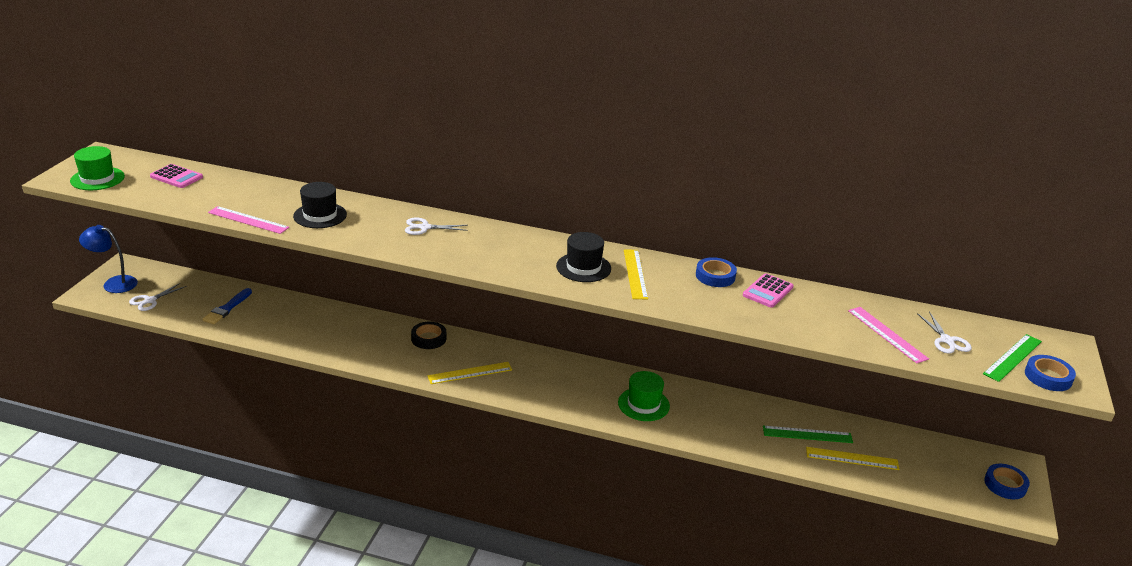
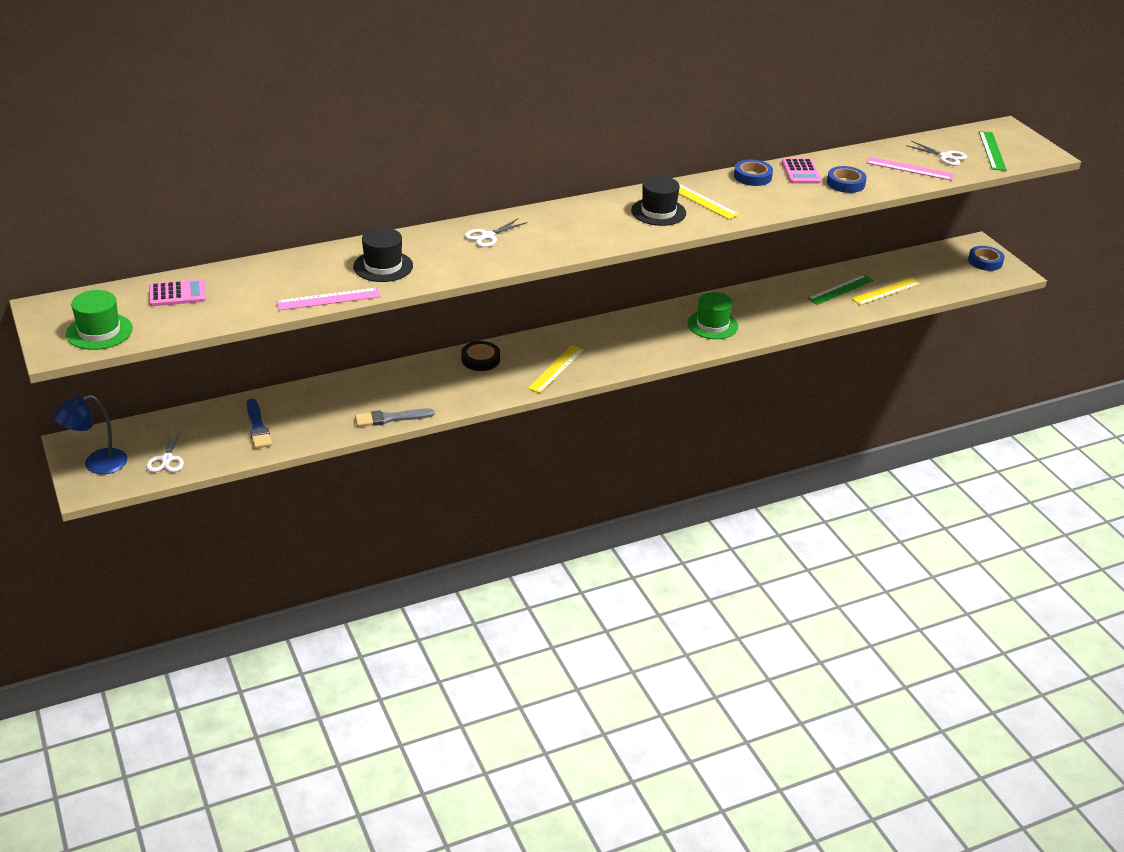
camera: 40 degrees left, 5 degrees up
blue tape [1025,355,1076,391] -> blue tape moved to [827,166,867,193]
none -> grey brush [355,408,435,427]

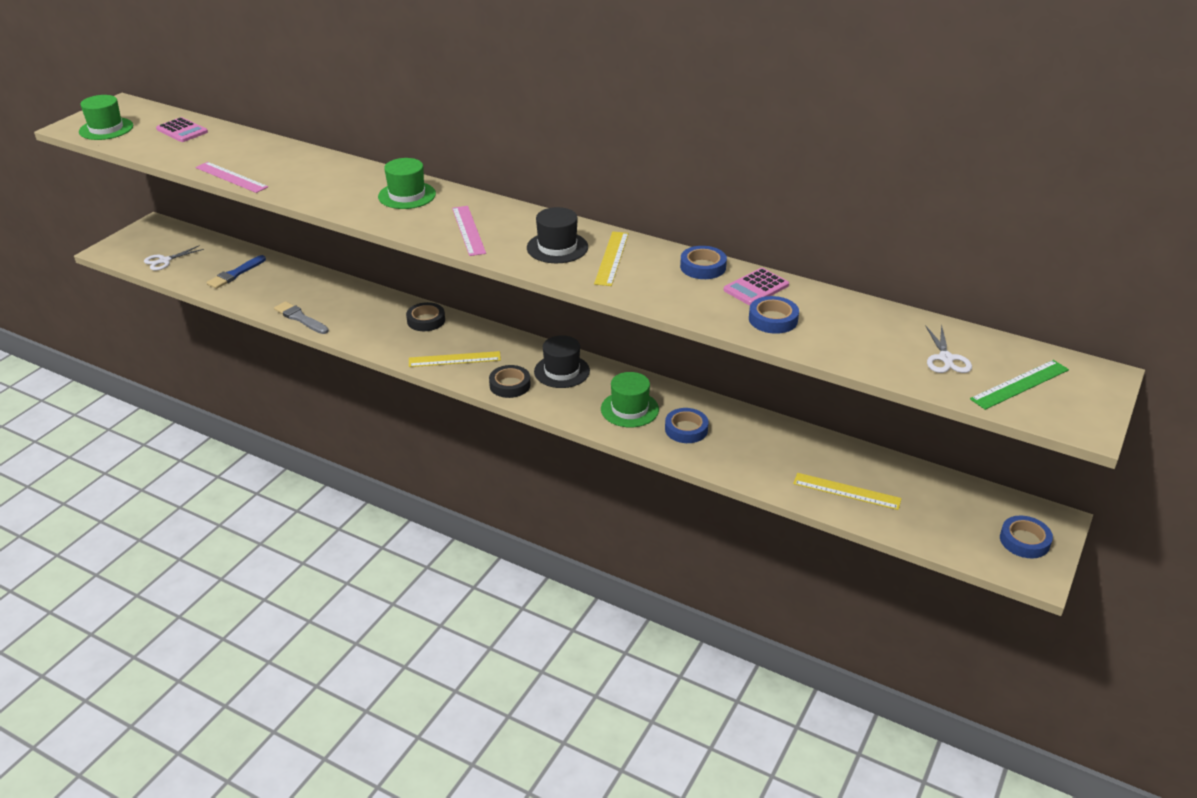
camera: 55 degrees right, 0 degrees up
blue lamp [53,395,128,474] -> none
black hat [353,228,413,282] -> black hat moved to [534,335,590,388]
white scissors [465,218,527,247] -> green hat [378,158,436,209]
green ruler [807,275,874,305] -> none
pink ruler [866,157,954,181] -> pink ruler moved to [452,206,486,256]
none -> black tape [489,365,531,398]
none -> blue tape [665,408,709,443]

